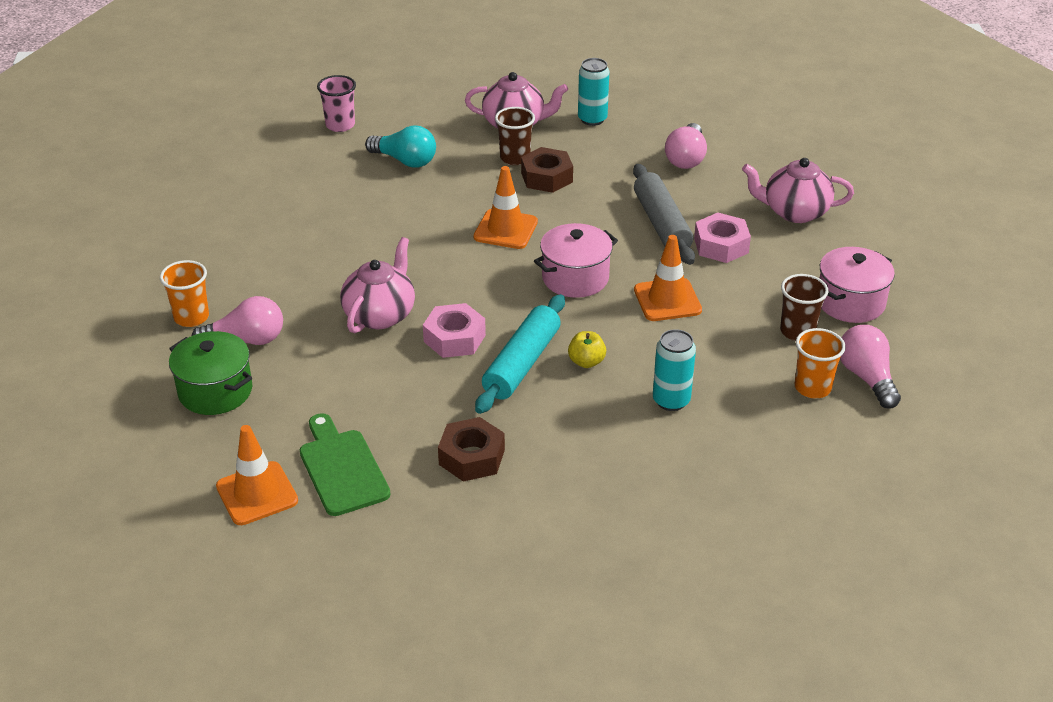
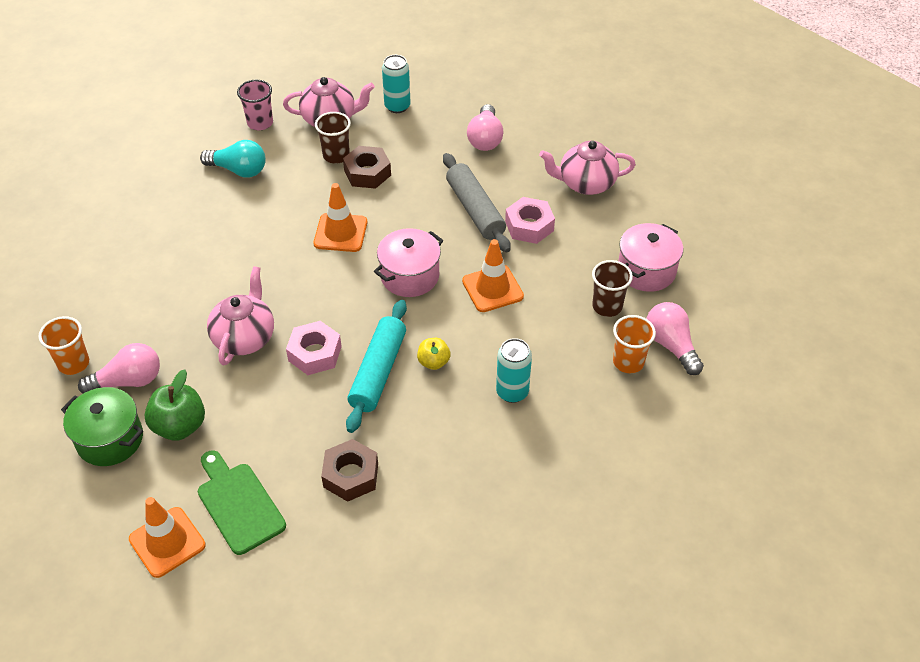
camera: 10 degrees left, 10 degrees up
pink cup [317,75,356,132] -> pink cup moved to [237,80,273,130]
none -> green apple [144,369,205,441]

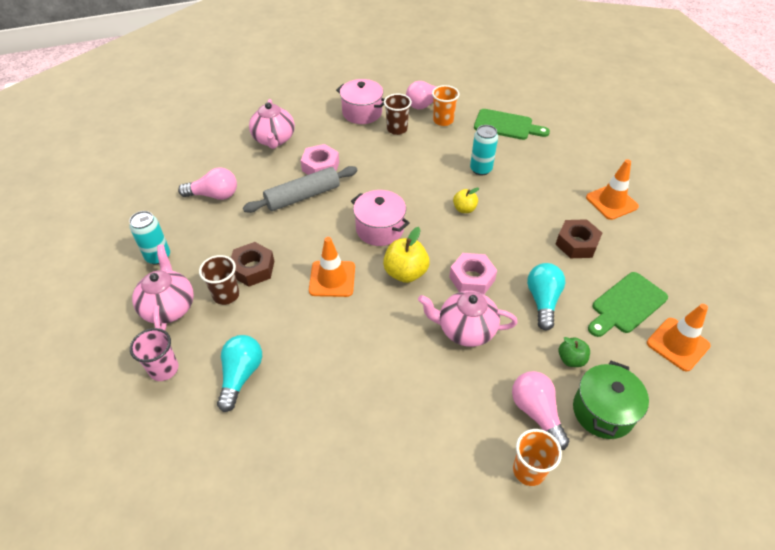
camera: 95 degrees left, 0 degrees up
green apple [144,369,205,441] -> green apple [559,337,590,367], size x0.60
turquoise rolling pin [346,300,407,433] -> none
orange traffic cone [462,239,524,312] -> orange traffic cone moved to [586,159,639,220]
none -> yellow apple [383,227,430,283]
none -> green cutting board [474,109,550,140]
none -> turquoise light bulb [527,263,565,331]

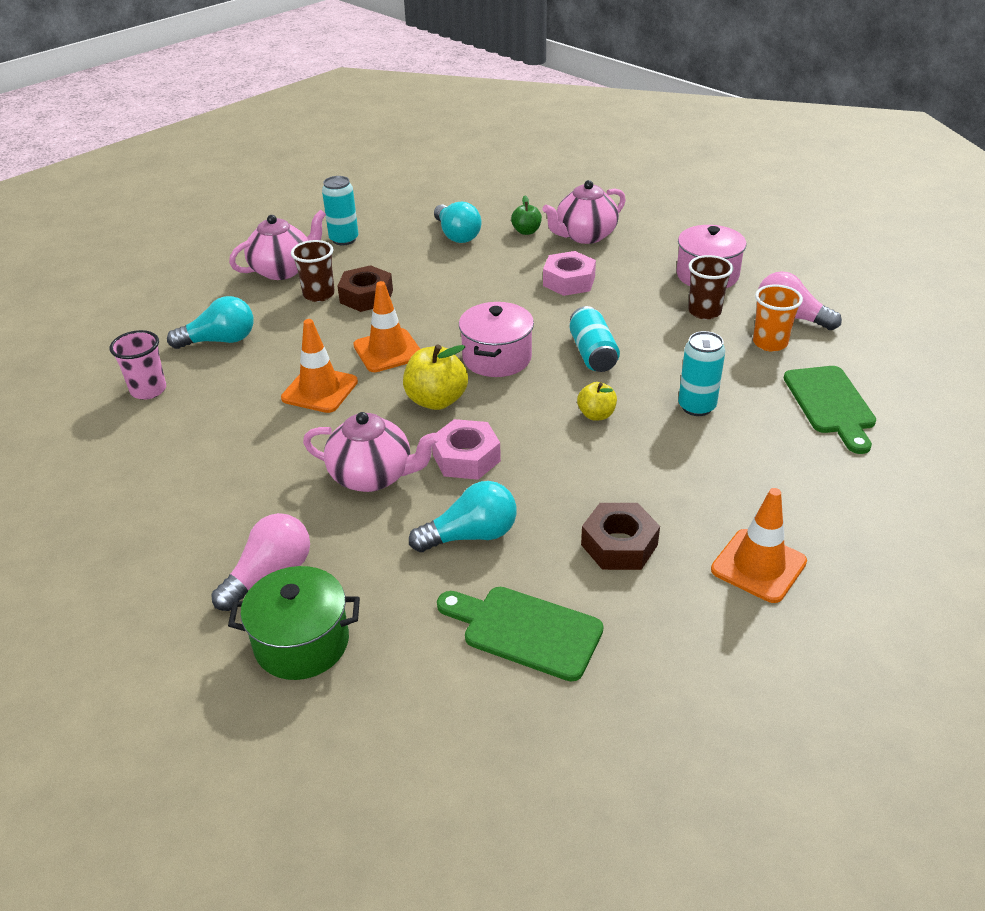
camera: 65 degrees right, 10 degrees down
pink cup [130,328,178,381] -> pink cup moved to [110,330,166,400]
pink light bulb [178,167,237,200] -> turquoise light bulb [434,202,482,243]
grey rolling pin [243,166,358,213] -> none
pink teapot [418,291,518,347] -> pink teapot turned 120 degrees clockwise [303,412,439,492]
orange cup [513,429,562,486] -> none
green apple [559,337,590,367] -> green apple moved to [511,196,542,235]
orange traffic cone [647,304,711,372] -> orange traffic cone moved to [281,319,358,413]
none -> turquoise can [569,306,620,372]

